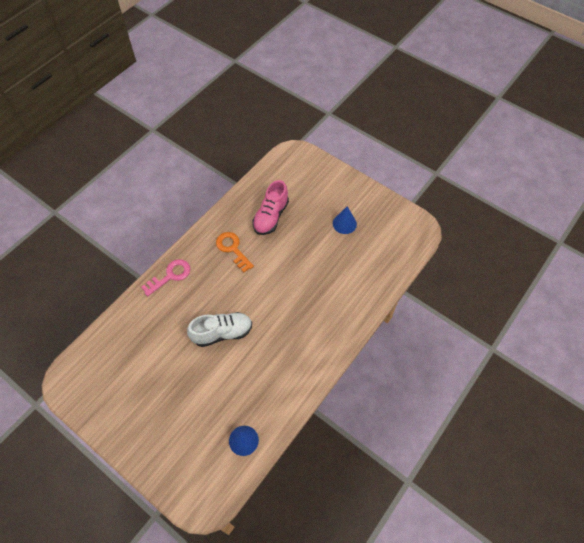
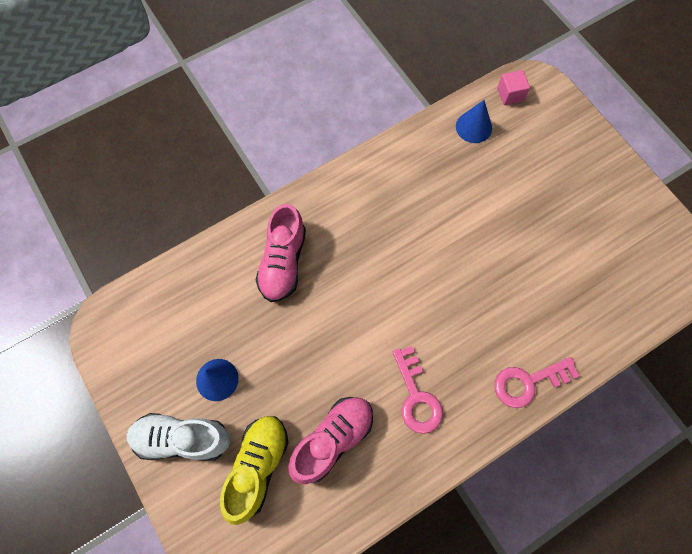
camera: 160 degrees left, 10 degrees up
white shoe [187,312,252,347] -> white shoe moved to [126,413,230,461]
orange key [216,232,254,273] -> pink key [393,346,443,434]
none -> yellow shoe [220,416,288,525]
none -> pink shoe [256,204,306,302]
none -> pink cube [497,70,530,105]

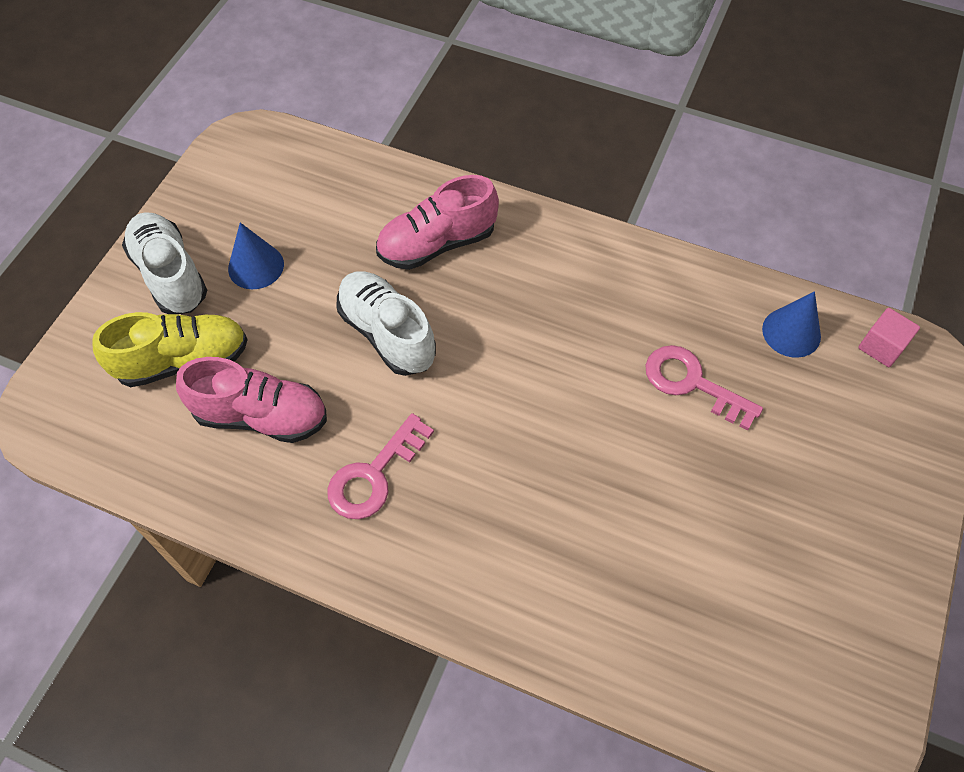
camera: 55 degrees right, 10 degrees down
pink key [495,357,580,408] -> pink key moved to [645,345,763,430]
none -> white shoe [337,271,436,376]

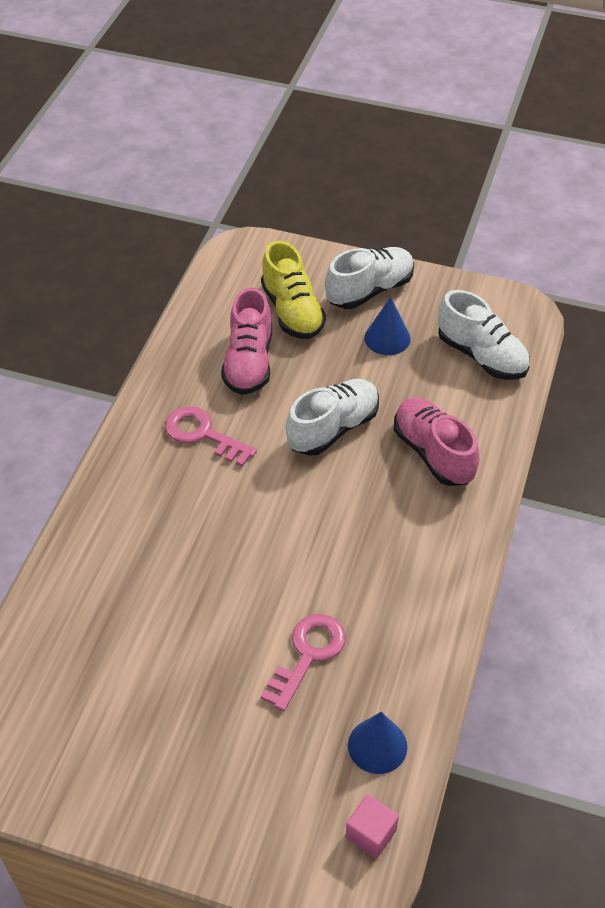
camera: 85 degrees right, 10 degrees down
none -> white shoe [438,290,530,380]

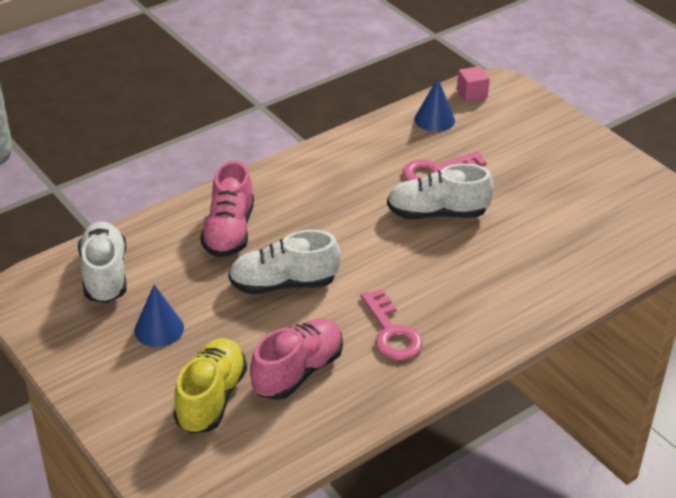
camera: 145 degrees left, 10 degrees down
white shoe [325,247,414,309] -> white shoe moved to [387,163,494,219]

